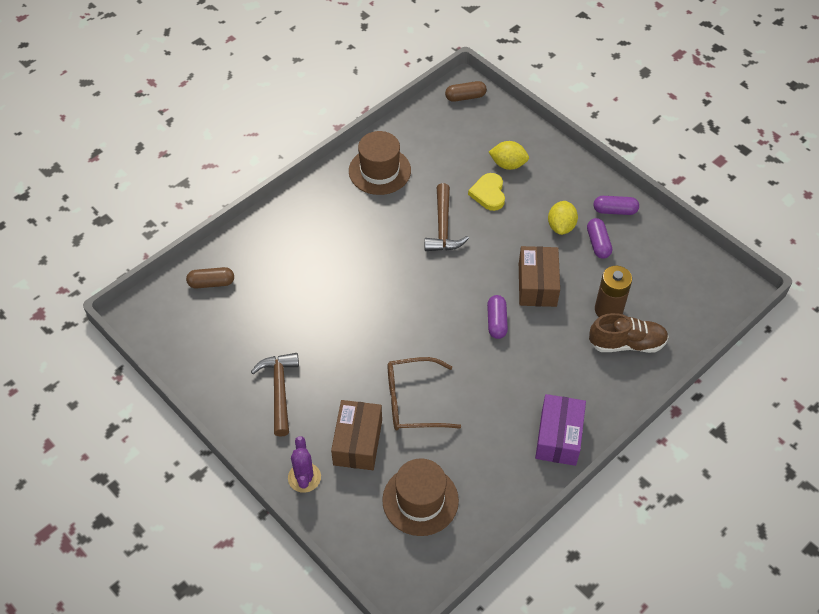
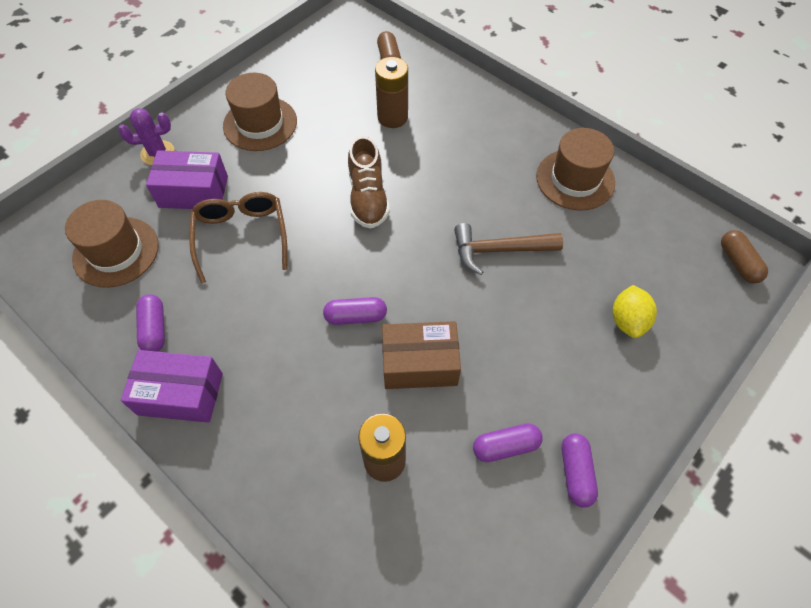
camera: 85 degrees right, 5 degrees up
brown hammer [251,353,299,437] -> brown hat [223,73,297,151]
brown box [331,400,382,470] -> purple box [146,150,228,209]
yellow heart [468,173,505,211] -> none
yellow lemon [548,201,578,235] -> none
brown shoe [589,313,669,353] -> brown shoe moved to [348,136,390,229]
none -> purple capsule [136,294,165,352]
none -> brown battery [375,57,408,128]

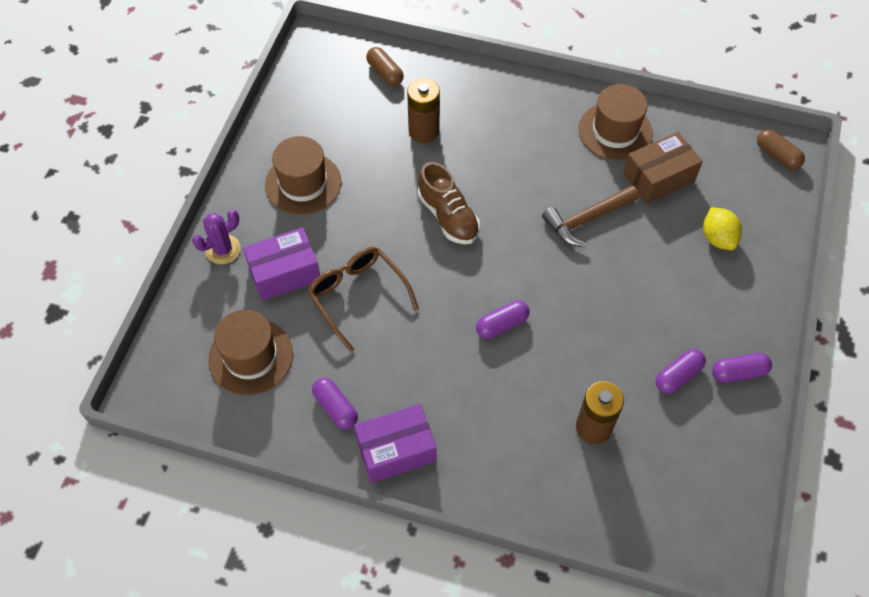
camera: 25 degrees left, 0 degrees up
brown box [382,321,461,389] -> brown box moved to [623,132,703,204]
purple capsule [562,433,598,507] -> purple capsule turned 75 degrees counterclockwise [712,353,772,383]

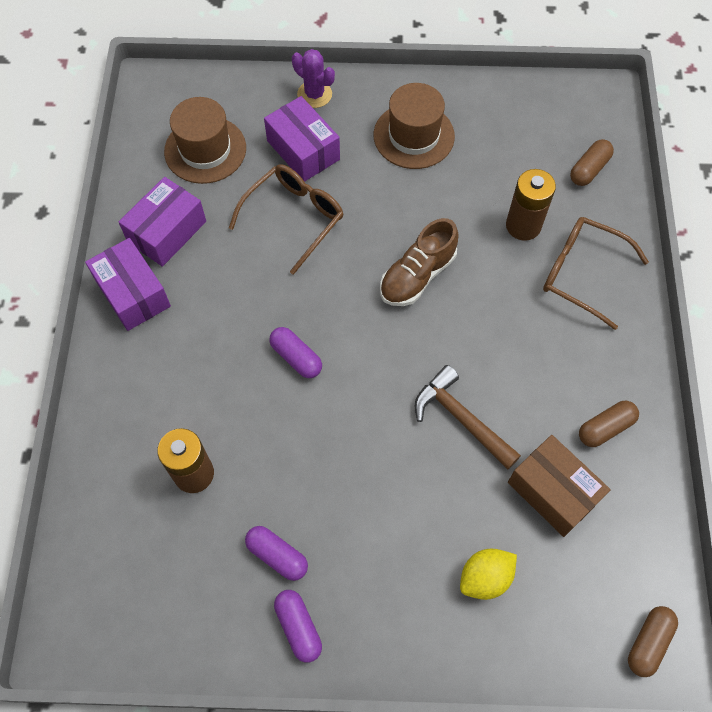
camera: 75 degrees right, 5 degrees up
purple capsule [312,378,358,429] -> purple box [119,177,206,267]
brown hat [579,84,653,161] -> brown capsule [579,401,639,447]
none -> brown glasses [543,217,649,330]

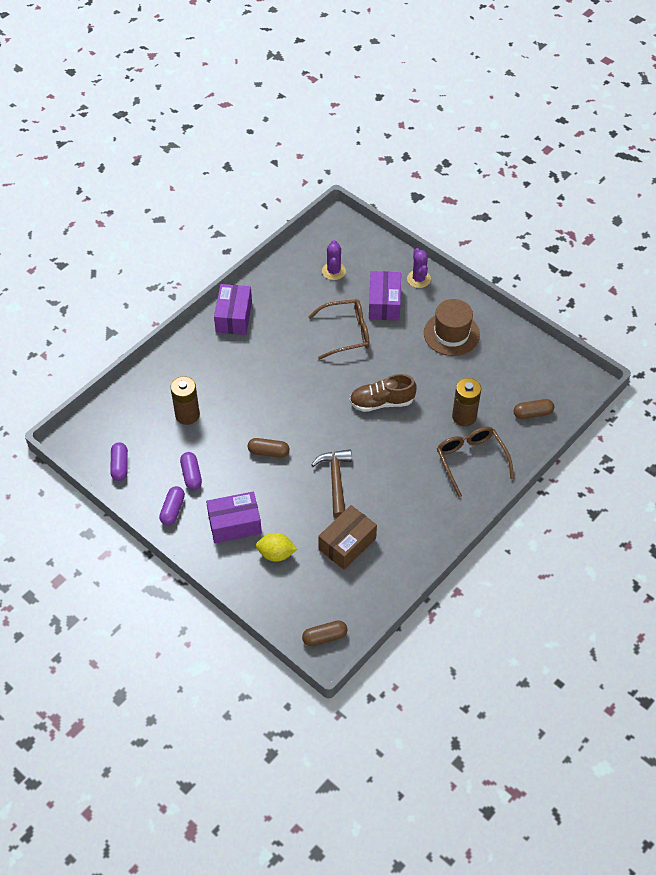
camera: 40 degrees right, 10 degrees down
purple box [119,177,206,267] -> purple box moved to [206,492,262,543]
brown hat [164,97,246,184] -> purple cactus [322,240,346,280]
purple capsule [269,327,322,378] -> purple capsule moved to [110,442,128,481]
brown box [508,435,611,537] -> brown box turned 45 degrees clockwise [318,505,377,570]
brown capsule [579,401,639,447] -> brown capsule moved to [248,438,290,458]

